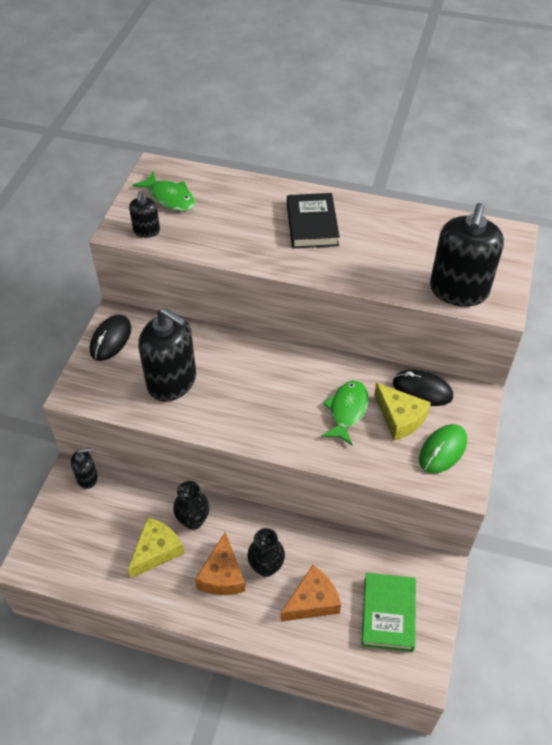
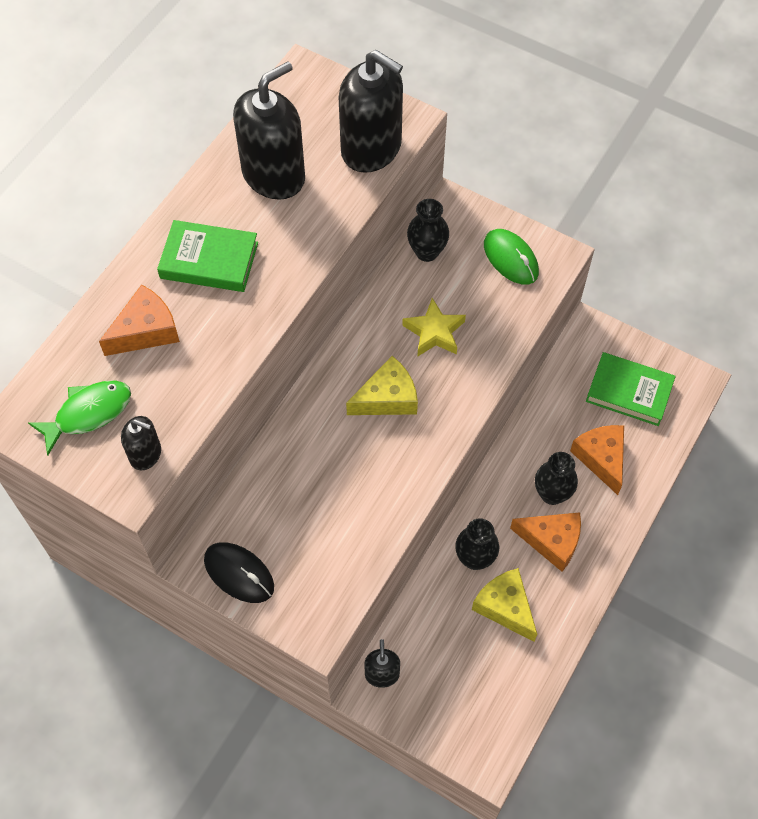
camera: 75 degrees left, 10 degrees up
black soap dispenser [138,307,196,402] -> black soap dispenser moved to [233,61,305,200]
black book [287,193,340,248] -> green book [157,220,258,292]
green fish [321,380,369,445] -> yellow star [402,298,466,357]
yellow cheese [374,383,431,441] -> yellow cheese moved to [346,356,418,415]
black mouse [393,370,453,406] -> black vase [407,199,449,262]
none -> orange cheese [99,285,180,356]

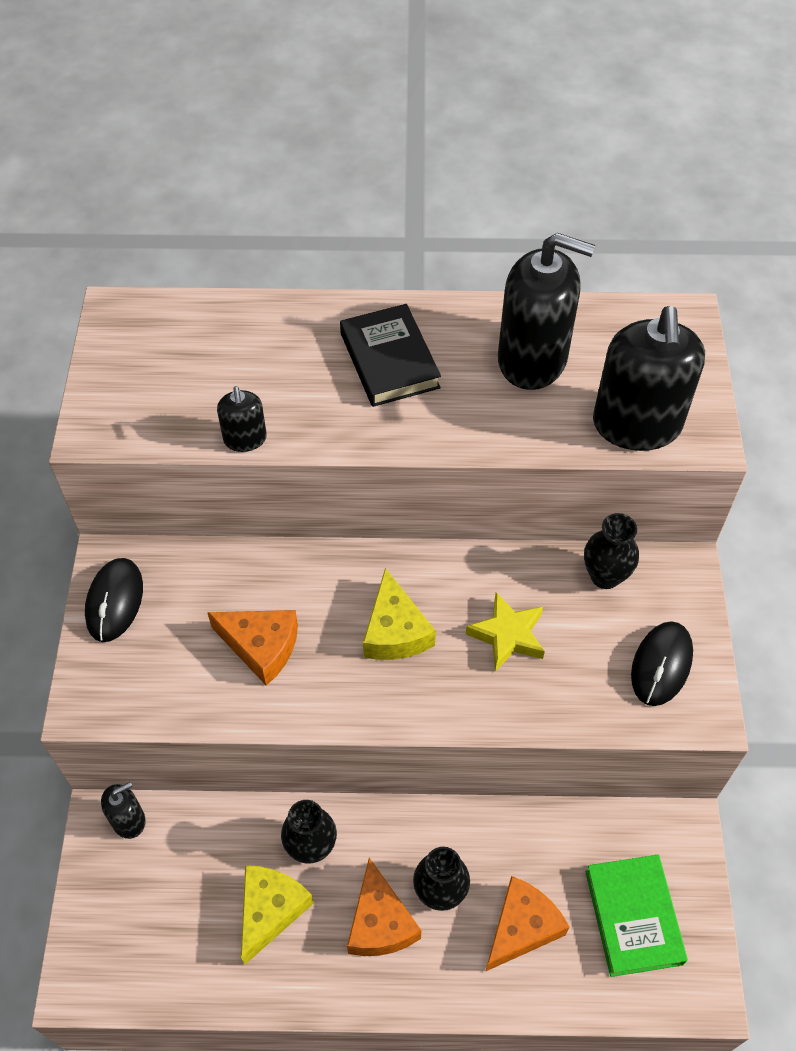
camera: 60 degrees right, 5 degrees down
green fish [28,380,131,456] -> none
orange cheese [99,285,180,356] -> orange cheese moved to [207,610,298,686]
black soap dispenser [121,416,161,470] -> black soap dispenser moved to [217,386,267,452]
green book [157,220,258,292] -> black book [340,304,441,407]
yellow cheese [346,356,418,415] -> yellow cheese turned 45 degrees clockwise [363,568,436,660]
green mouse [484,229,539,285] -> black mouse [631,621,693,706]

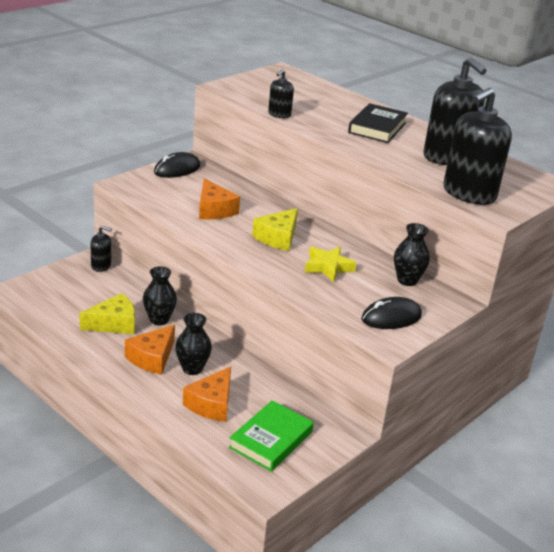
camera: 40 degrees right, 25 degrees down
orange cheese [485,876,569,972] -> orange cheese turned 120 degrees clockwise [183,367,231,422]

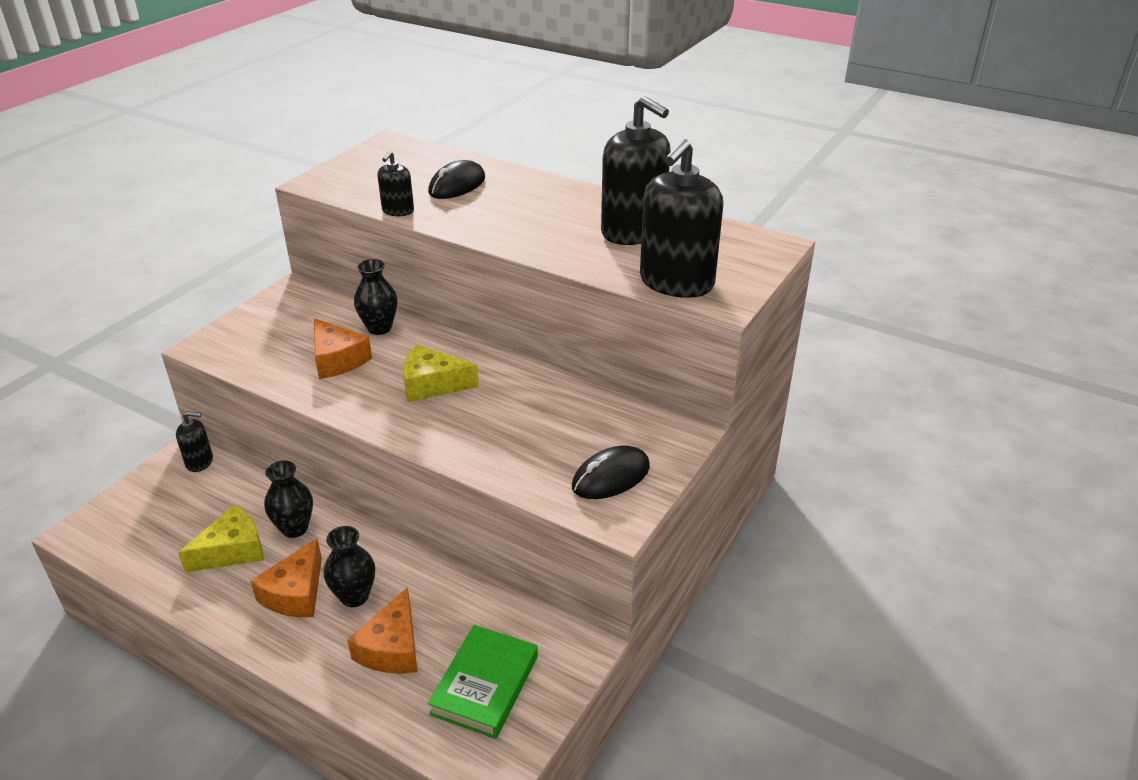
camera: 10 degrees left, 5 degrees up
black mouse [154,152,200,178] -> black mouse moved to [428,160,485,199]
yellow cheese [252,208,298,251] -> yellow cheese turned 75 degrees clockwise [403,345,479,402]
yellow star [305,247,356,282] -> none
black book [348,103,408,143] -> none
black vase [394,223,430,286] -> black vase moved to [354,259,398,335]

